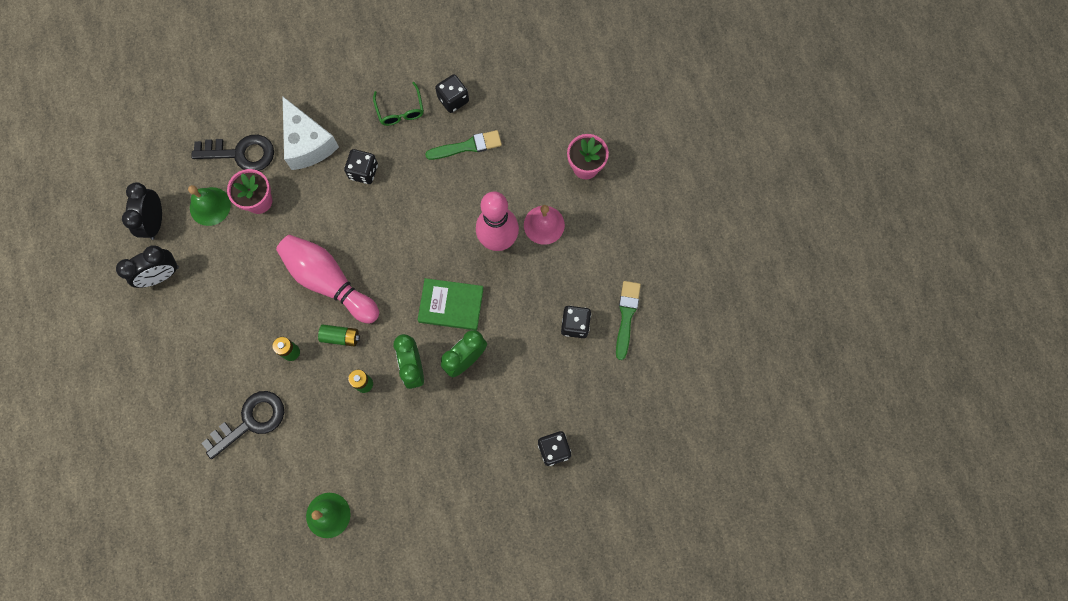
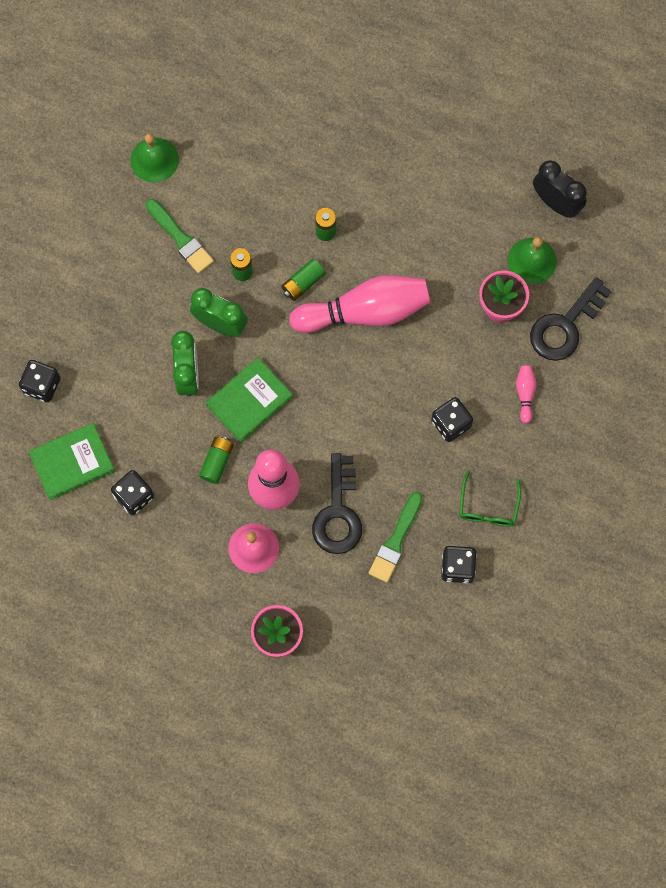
camera: 130 degrees right, 0 degrees up
black clock [116,245,179,288] -> none
black key [202,391,284,459] -> black key moved to [312,453,362,554]
white cheese [283,97,339,170] -> pink bowling pin [516,366,536,424]
green glasses [373,82,424,126] -> green glasses turned 105 degrees counterclockwise [459,470,521,527]
green brush [616,281,641,360] -> green brush moved to [146,199,214,274]
none -> green book [29,423,115,500]
none -> green battery [199,436,234,484]

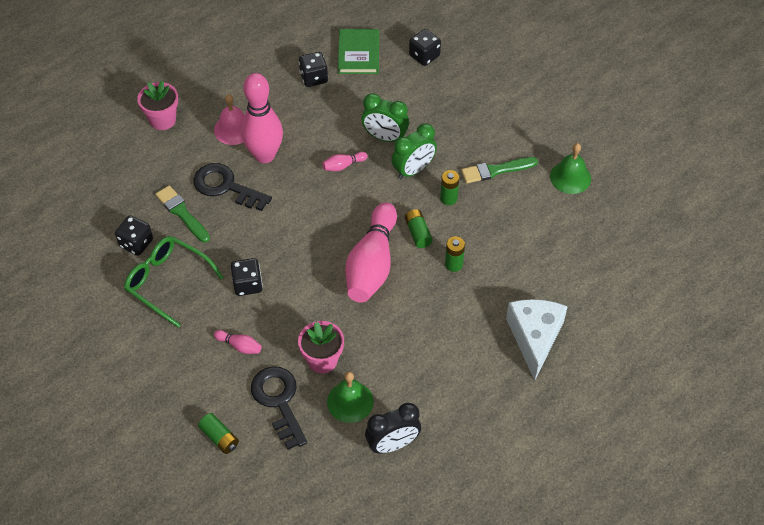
camera: 115 degrees right, 20 degrees down
green battery [199,436,234,484] -> green battery moved to [198,413,239,454]
green book [206,358,293,442] -> pink bowling pin [322,152,368,171]
green glasses [459,470,521,527] -> green glasses [124,236,224,328], size x1.54
none -> white cheese [506,299,568,381]

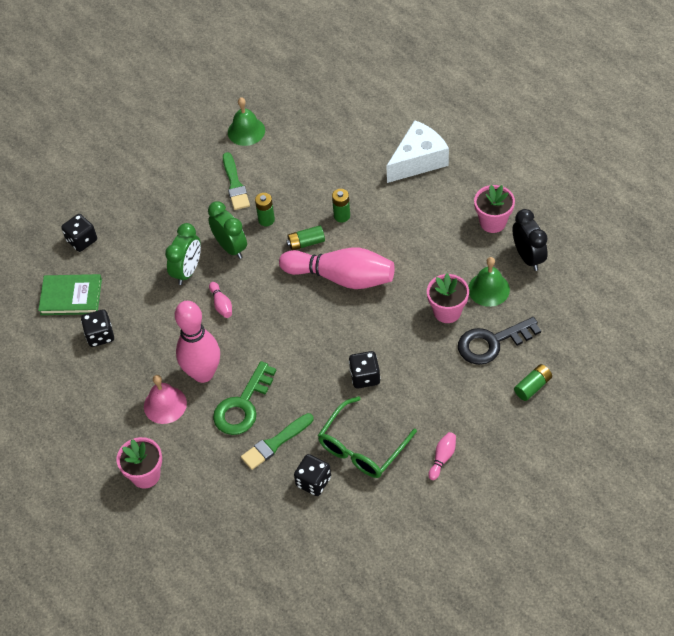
camera: 85 degrees left, 0 degrees up
black key [193,163,272,211] -> green key [213,361,277,435]
pink bowling pin [214,330,262,354] -> pink bowling pin moved to [428,432,456,480]
white cheese [506,299,568,381] -> white cheese turned 135 degrees clockwise [386,120,449,183]
none -> pink flower pot [474,185,515,233]

